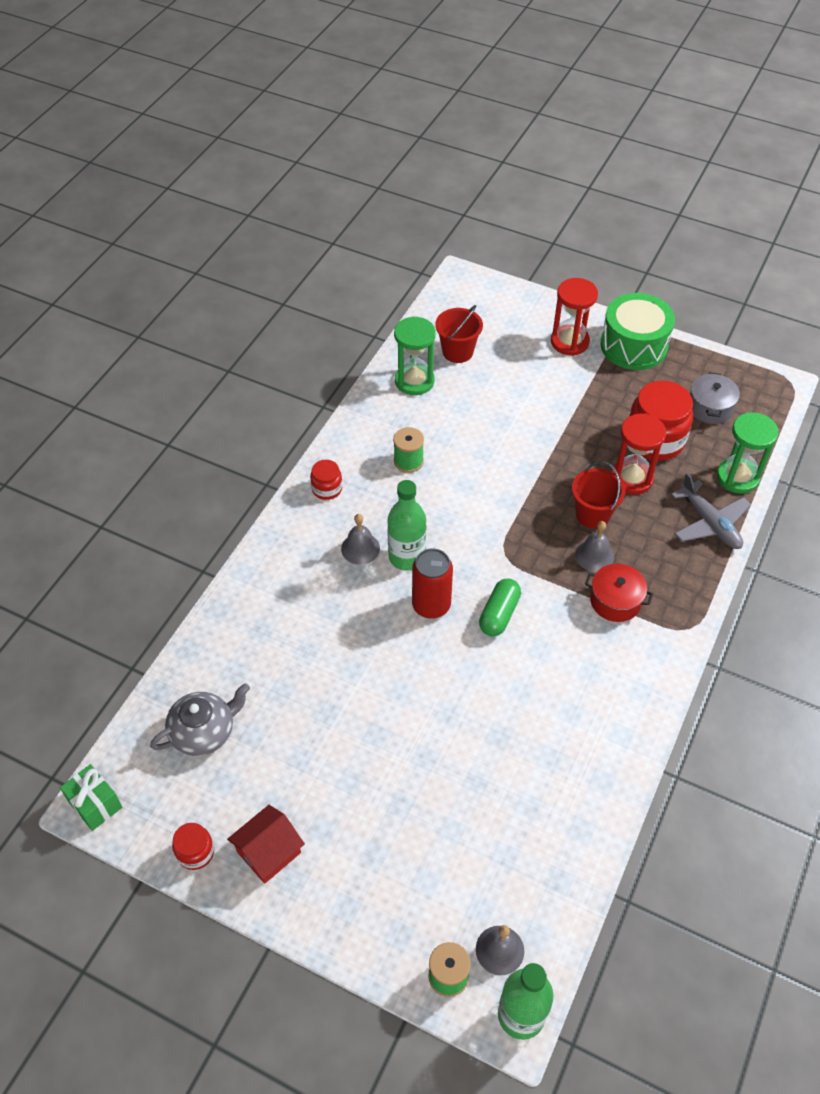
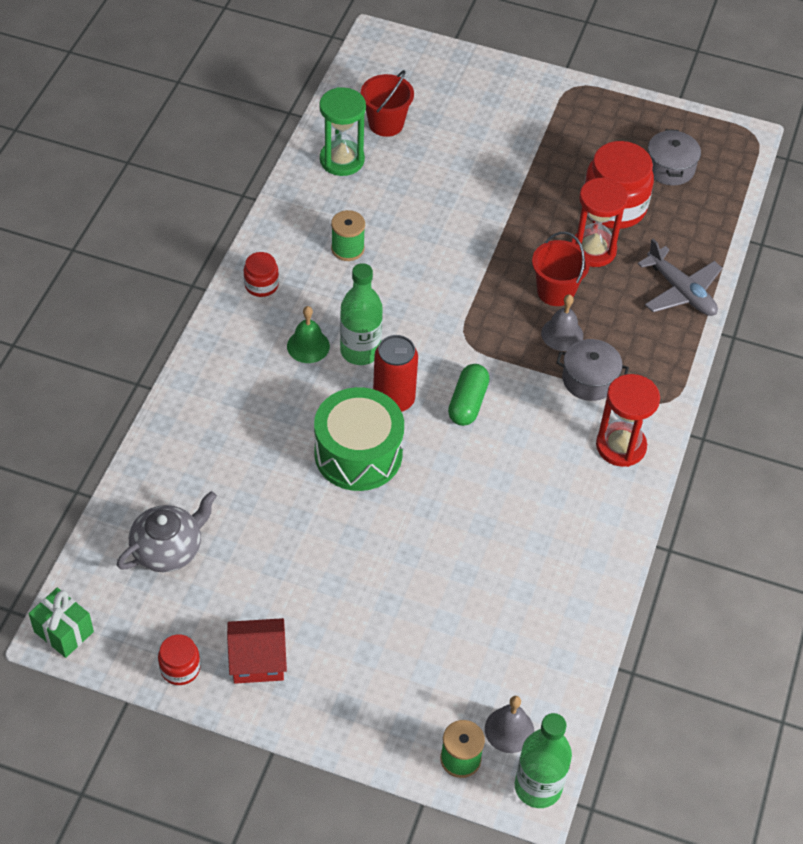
camera: 10 degrees left, 0 degrees up
red house [227,805,305,884] -> red house turned 45 degrees clockwise [227,618,287,684]
grey bell [341,514,380,565] -> green bell [287,306,330,363]
red hourglass [551,278,598,356] -> red hourglass moved to [596,374,660,467]
red pot [585,564,653,622] -> grey pot [556,339,629,401]
green drum [601,293,675,370] -> green drum moved to [314,387,404,491]
green hourglass [717,412,779,494] -> none

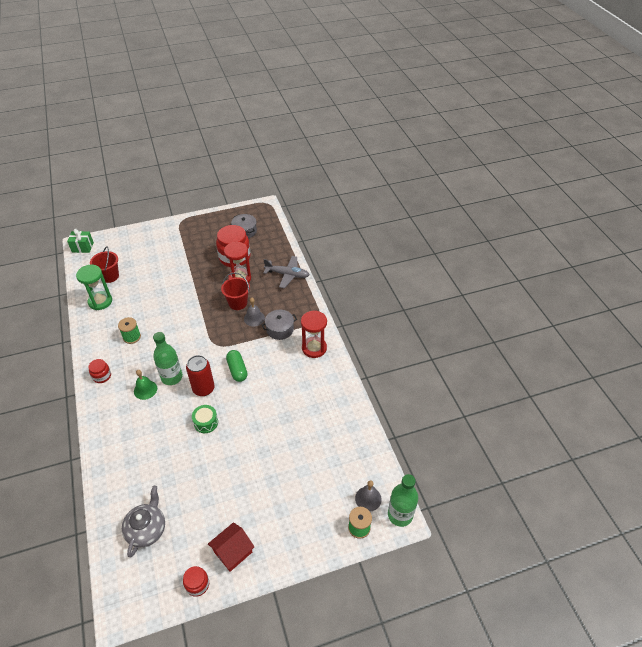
camera: 35 degrees left, 5 degrees down
green gift [29,588,94,658] -> green gift moved to [67,229,94,253]
green drum [314,387,404,491] -> green drum [192,405,218,433], size x0.51

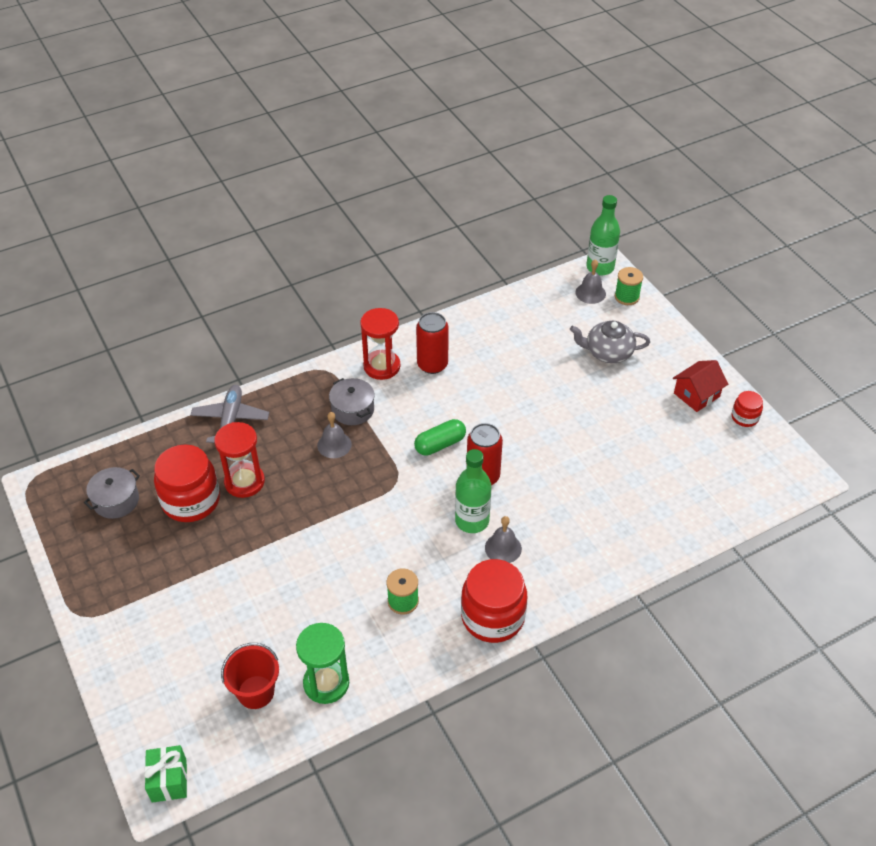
camera: 100 degrees left, 0 degrees up
red jar [88,359,111,383] -> red jar [461,559,528,643], size x2.01
grey teapot [122,486,165,557] -> grey teapot moved to [570,321,650,363]
green bell [134,370,157,400] -> grey bell [485,516,522,563]
green drum [192,405,218,433] -> none
red house [208,522,254,572] -> red house turned 75 degrees counterclockwise [673,360,728,412]
red bucket [221,272,250,310] -> none
none -> red can [416,312,449,374]

